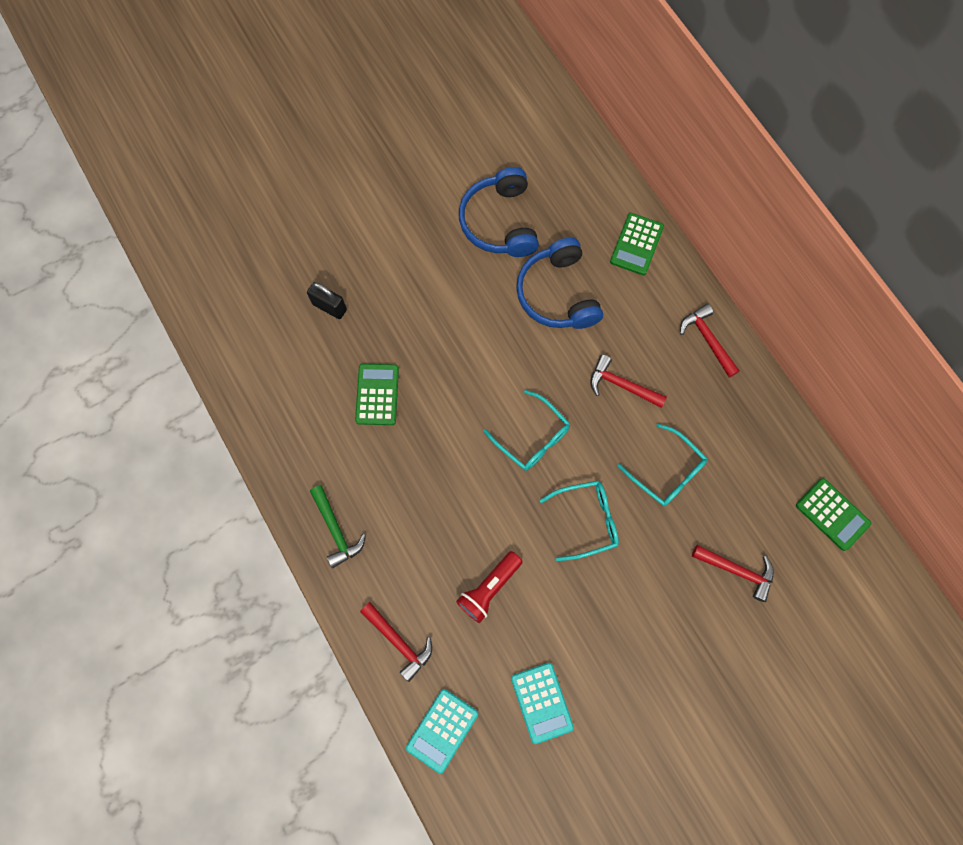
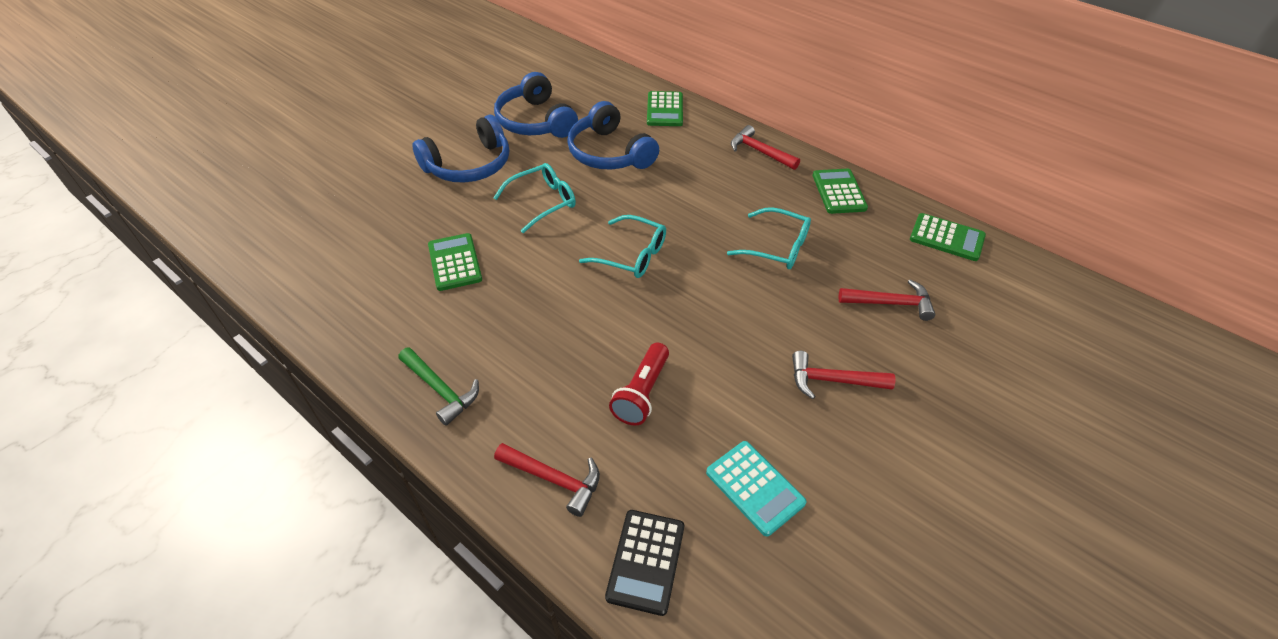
camera: 20 degrees left, 25 degrees down
black padlock [307,282,347,319] -> none
turquoise calculator [406,689,478,774] -> black calculator [605,510,684,616]
turquoise glasses [540,481,619,561] -> turquoise glasses moved to [494,163,576,233]
red hammer [590,354,667,408] -> red hammer moved to [792,351,896,399]
none -> blue headphones [412,115,509,182]
none -> green calculator [813,169,868,214]

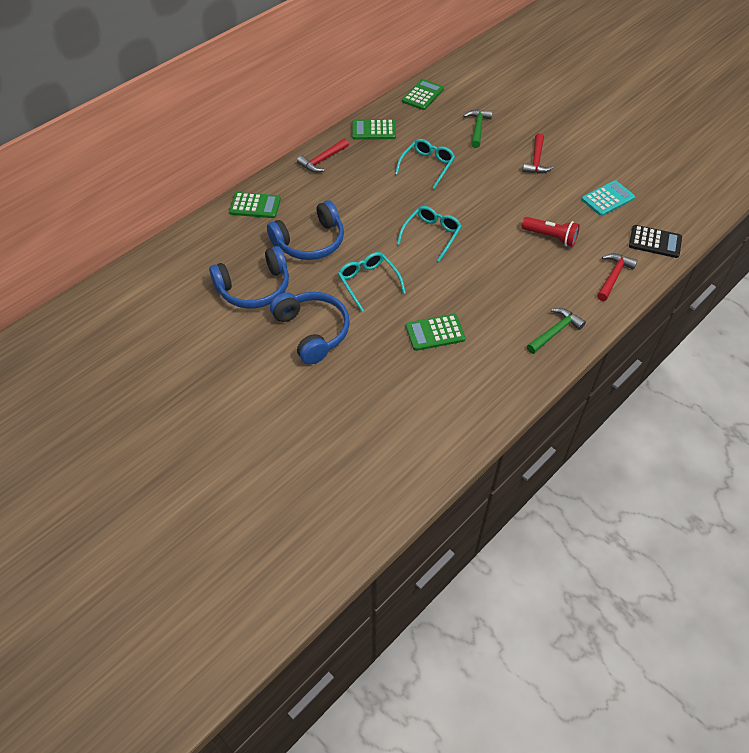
camera: 85 degrees left, 5 degrees up
red hammer [838,280,935,321] -> green hammer [463,110,493,148]

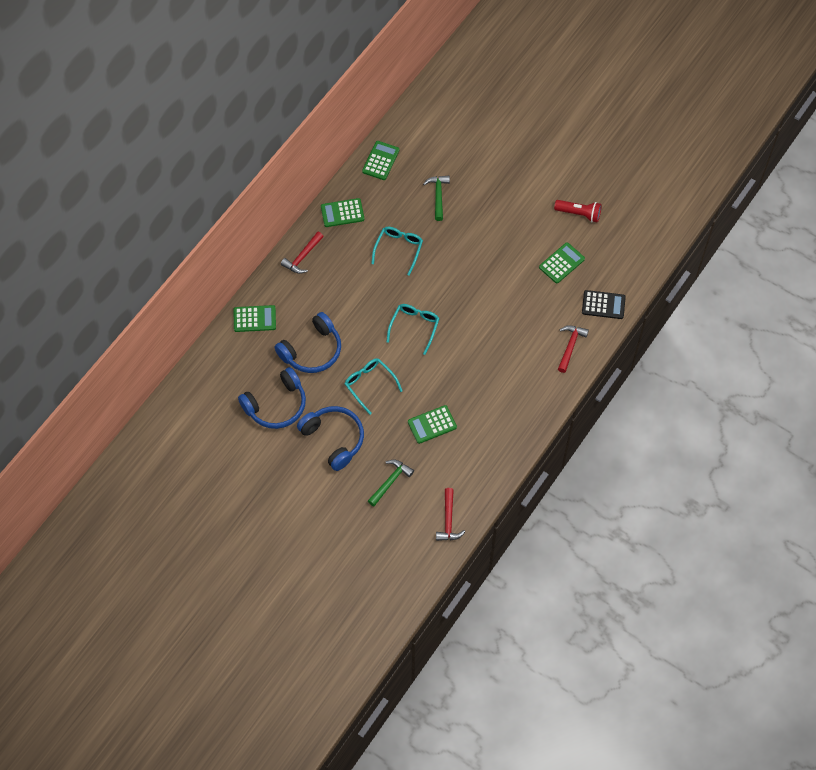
camera: 10 degrees left, 10 degrees up
red flashlight [521,217,580,247] -> red flashlight moved to [554,200,602,223]
red hammer [522,133,554,174] -> red hammer moved to [436,488,465,541]
green hammer [527,308,586,354] -> green hammer moved to [368,460,414,506]
turquoise calculator [582,180,635,216] -> green calculator [539,243,585,283]

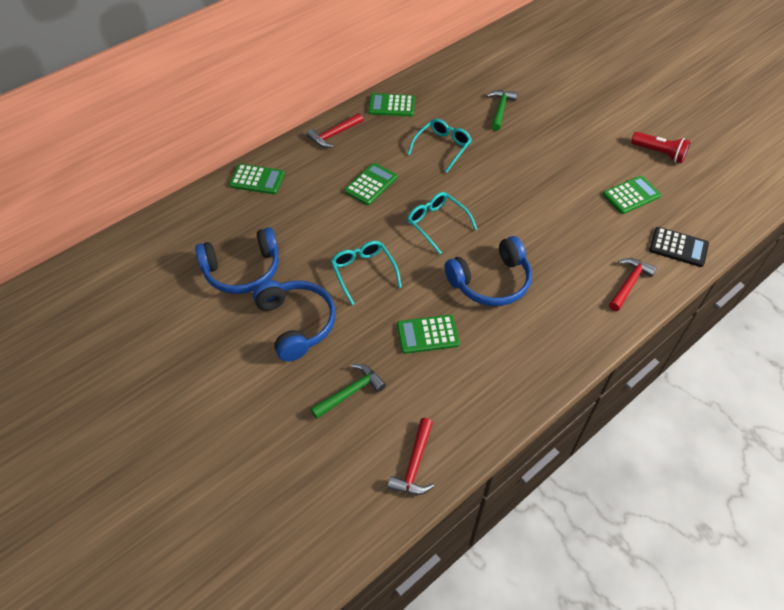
camera: 15 degrees right, 10 degrees down
blue headphones [275,312,341,373] -> blue headphones moved to [445,236,532,306]
green calculator [362,141,399,180] -> green calculator moved to [344,163,397,205]
turquoise glasses [386,304,439,355] -> turquoise glasses turned 75 degrees counterclockwise [407,192,477,254]

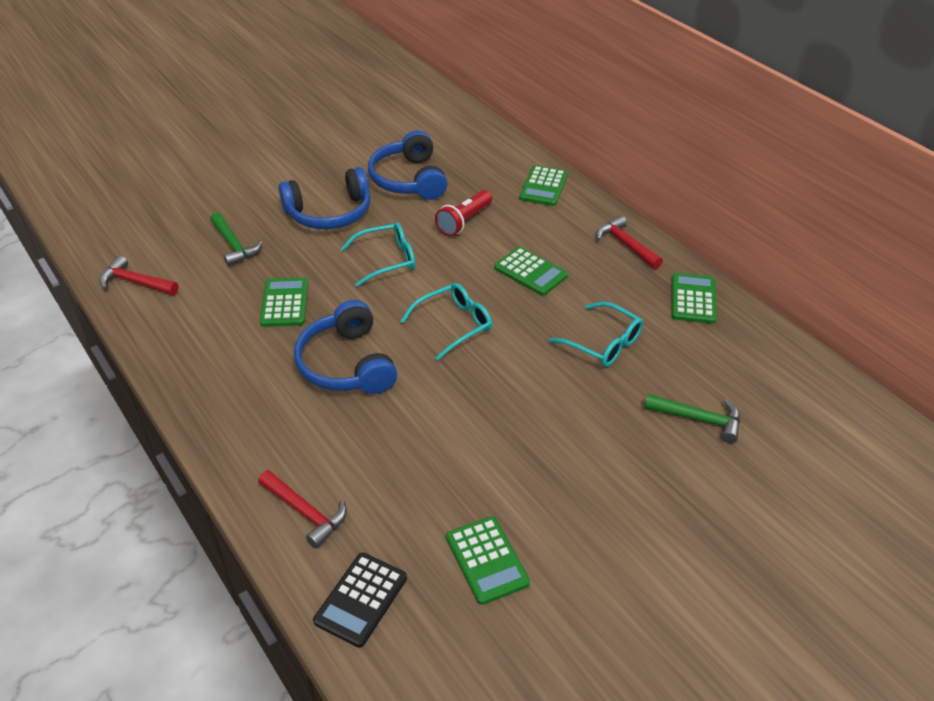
camera: 95 degrees right, 10 degrees down
red flashlight [631,132,691,163] -> red flashlight moved to [435,190,492,236]

